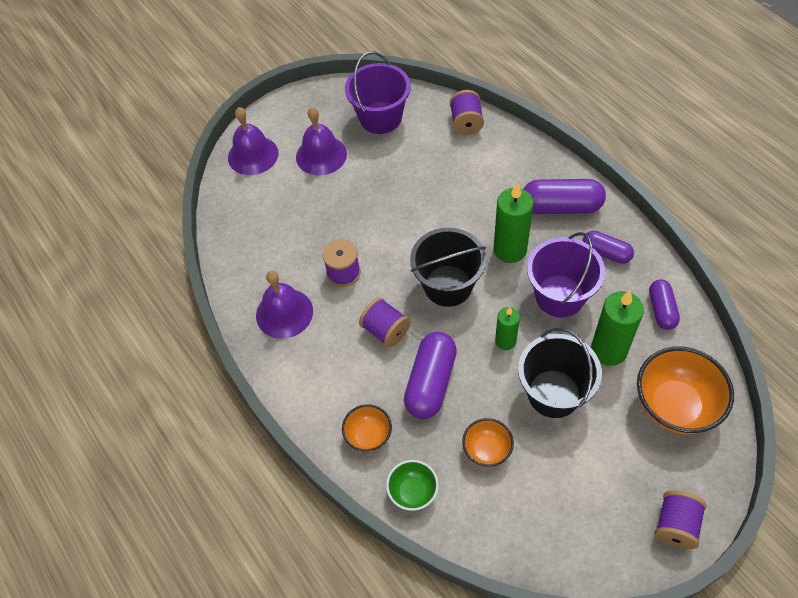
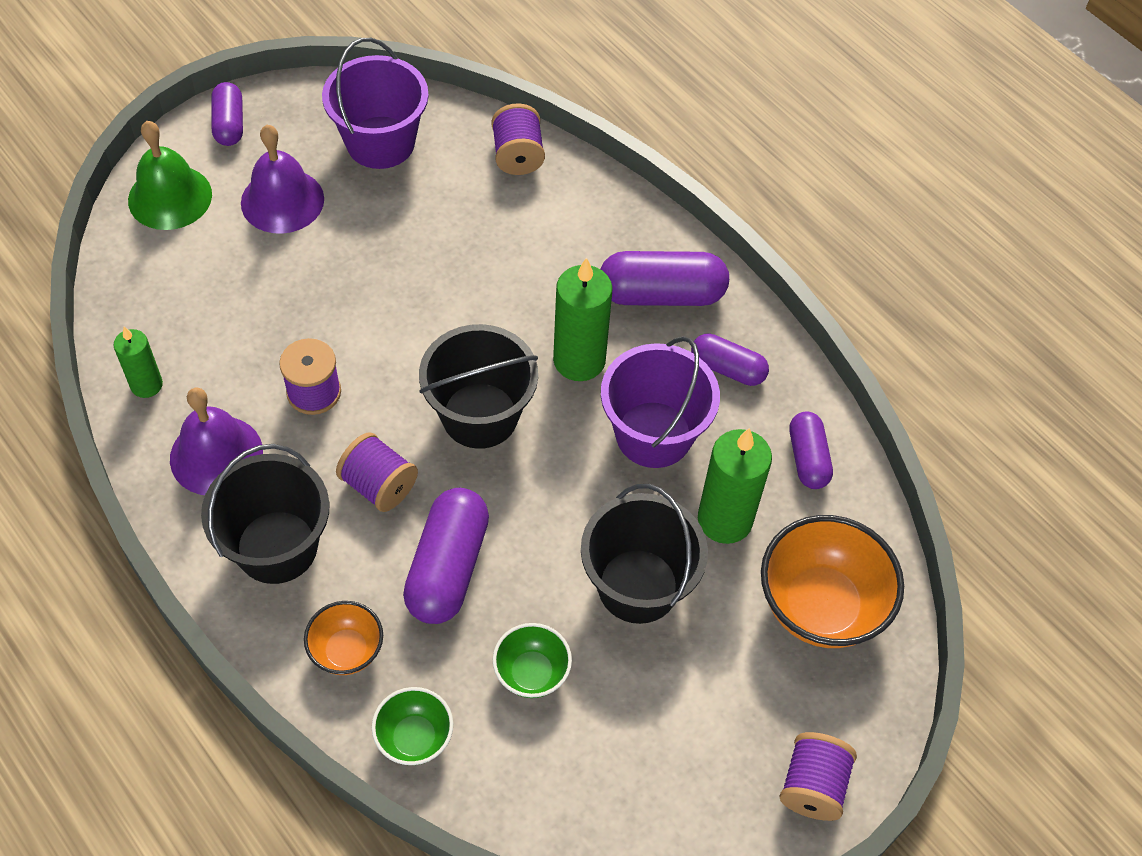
camera: 10 degrees left, 0 degrees up
purple bell [228,107,279,175] -> green bell [128,121,212,230]
orange bowl [462,418,514,467] -> green bowl [493,623,572,698]
green candle [495,307,520,350] -> green candle moved to [114,327,163,398]
none -> black bucket [201,444,330,584]
none -> purple capsule [211,82,243,146]

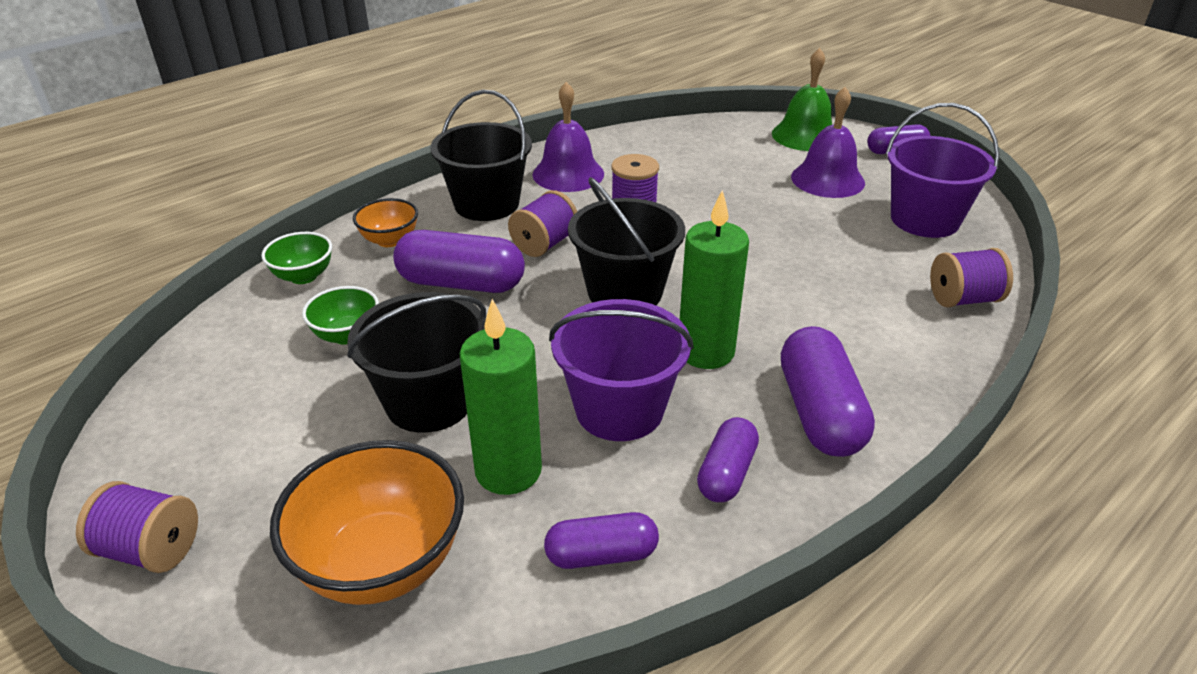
camera: 90 degrees right, 20 degrees down
green candle [114,327,163,398] -> none

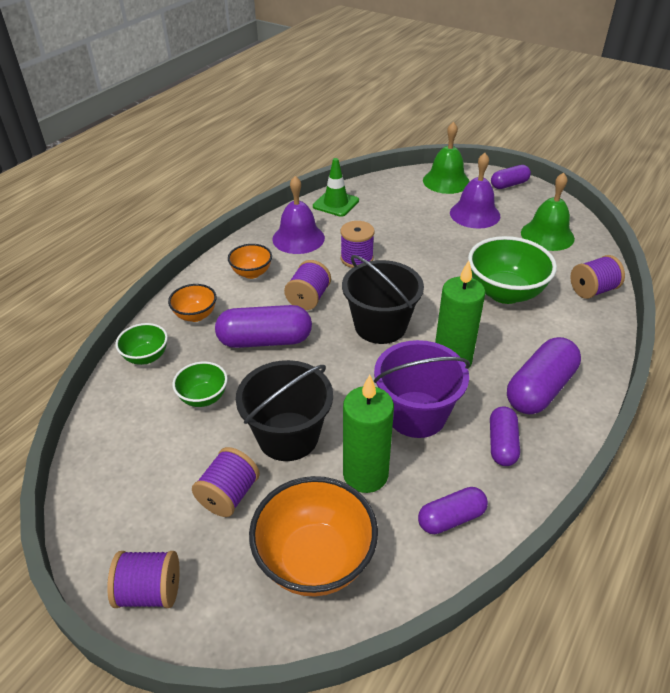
camera: 15 degrees left, 5 degrees up
black bucket [430,90,532,221] -> orange bowl [228,244,272,279]
purple capsule [781,326,875,457] -> purple capsule turned 60 degrees clockwise [507,337,581,415]
purple bucket [886,103,999,238] -> green bell [521,172,575,251]
none -> purple spool [192,447,260,517]
none -> green traffic cone [313,158,359,217]
none -> green bowl [468,236,557,304]

